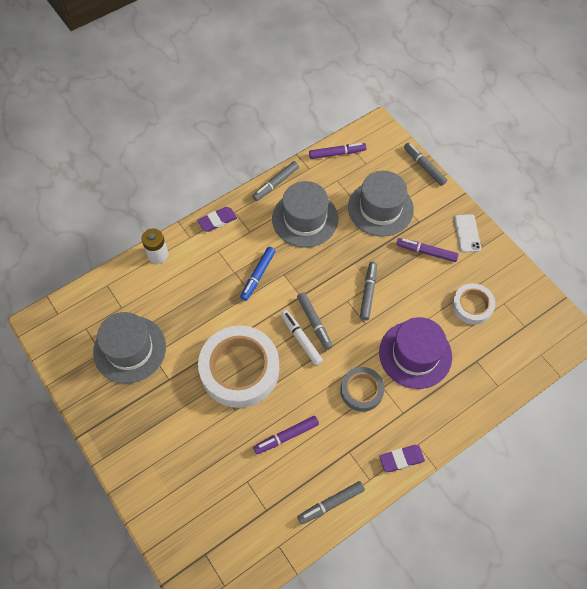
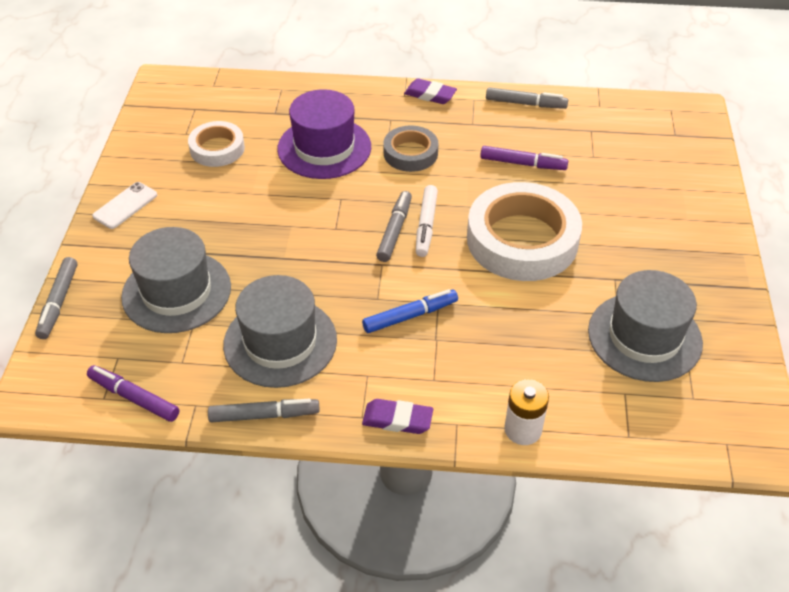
camera: 140 degrees left, 15 degrees down
grey marker [360,262,377,321] -> none
purple marker [396,238,459,262] -> none

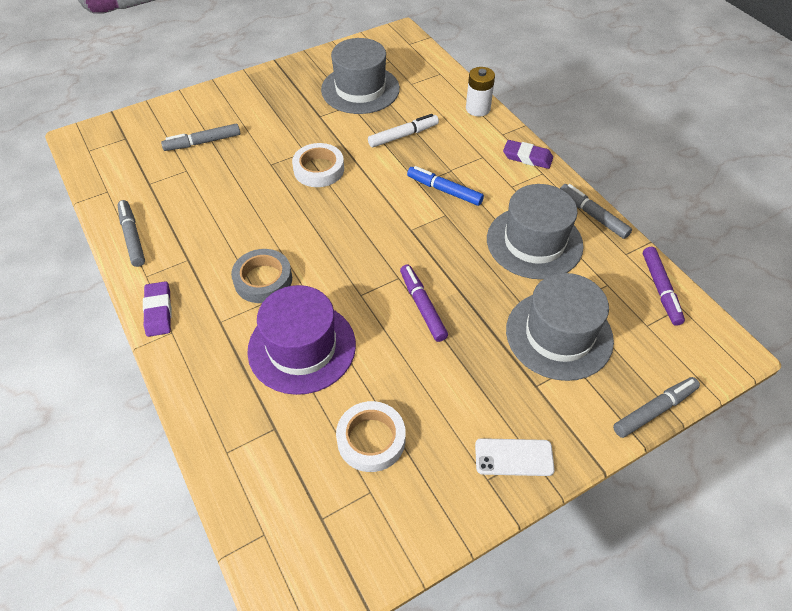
camera: 125 degrees left, 5 degrees up
purple eraser [362,399,433,434] -> purple eraser turned 45 degrees counterclockwise [503,140,553,169]
grey marker [376,191,412,262] -> grey marker moved to [161,124,240,151]
white marker [416,185,438,257] -> white marker moved to [368,114,439,147]
white tape [467,182,582,281] -> white tape [292,143,344,187], size x0.54
purple marker [480,146,568,170] -> purple marker moved to [400,265,448,342]

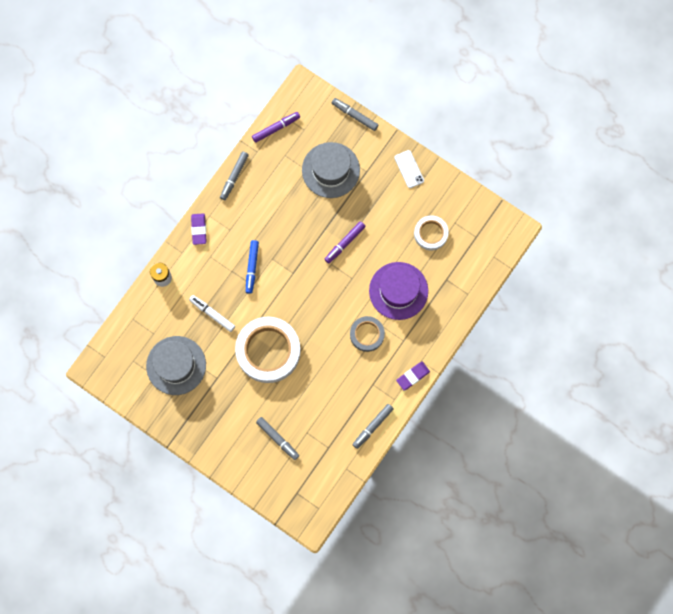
camera: 115 degrees left, 25 degrees up
white tape [292,143,344,187] -> white tape [235,317,301,383], size x1.86
grey hat [487,184,584,279] -> none

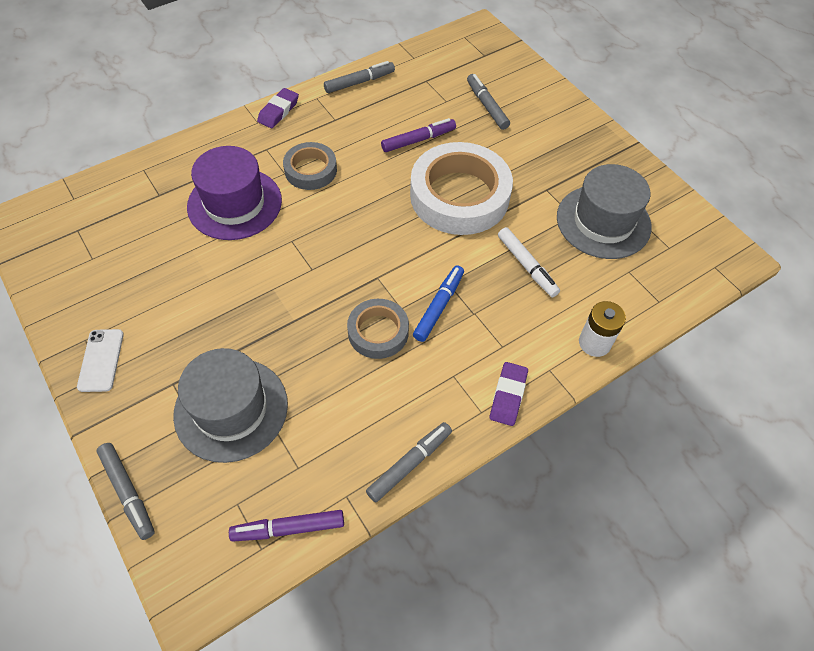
camera: 160 degrees left, 20 degrees down
purple marker [324,221,366,263] -> purple marker moved to [381,118,456,152]
purple eraser [396,362,430,391] -> purple eraser turned 45 degrees counterclockwise [257,88,299,128]
white tape [414,215,449,251] -> none
none -> grey tape [347,299,409,359]

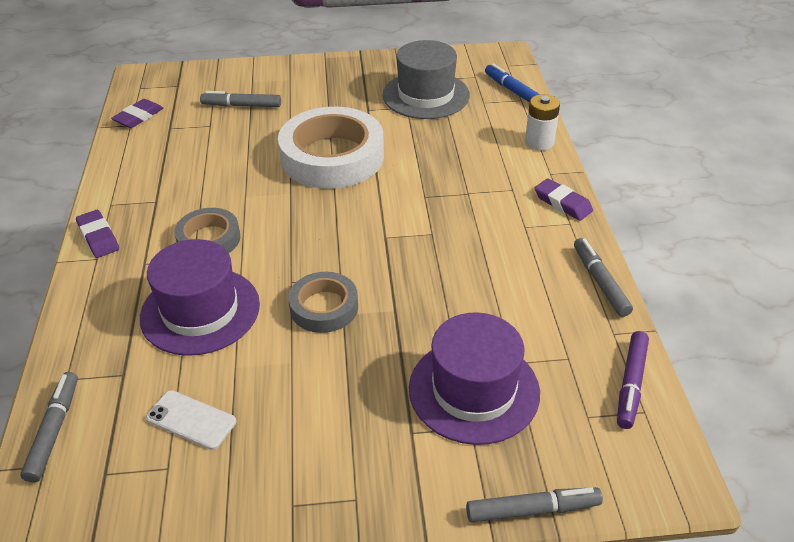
camera: 60 degrees left, 15 degrees down
white phone [77,329,124,392] -> white phone moved to [146,390,236,450]
grey hat [173,348,288,463] -> purple hat [409,312,540,445]
grey marker [324,61,395,93] -> grey marker moved to [20,372,78,483]
grey tape [347,299,409,359] -> grey tape moved to [288,272,358,333]
purple marker [381,118,456,152] -> none
blue marker [413,265,464,342] -> blue marker moved to [485,63,540,102]
white marker [498,227,560,297] -> none
none -> purple eraser [111,99,163,128]

